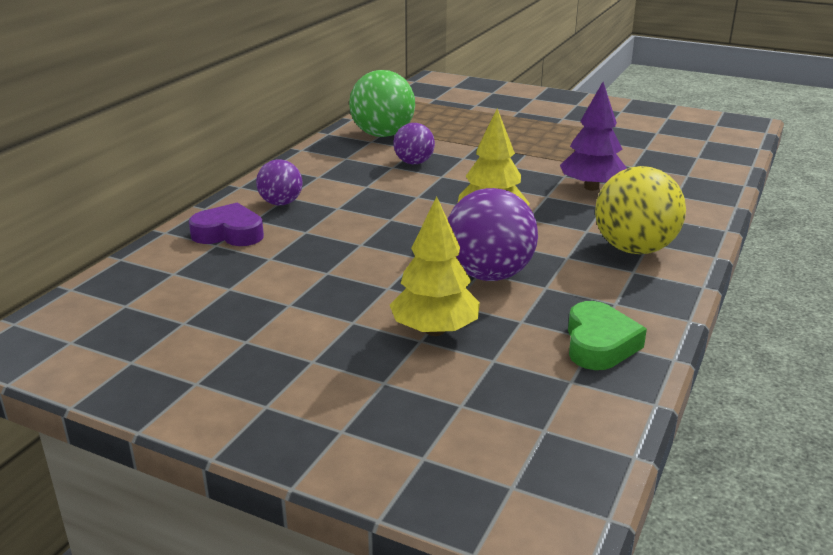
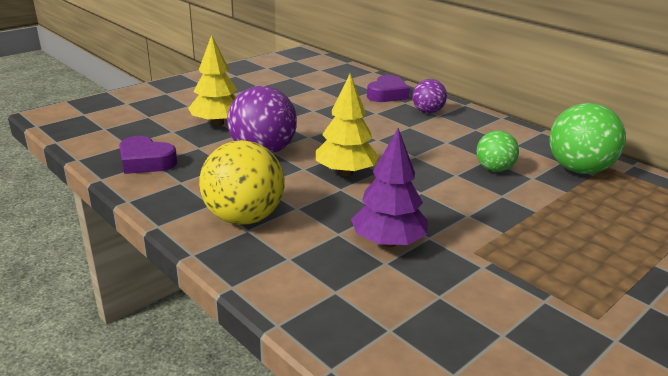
camera: 110 degrees right, 0 degrees up
purple ball [394,123,435,164] -> green ball [476,131,519,172]
green heart [568,301,647,370] -> purple heart [119,136,177,174]

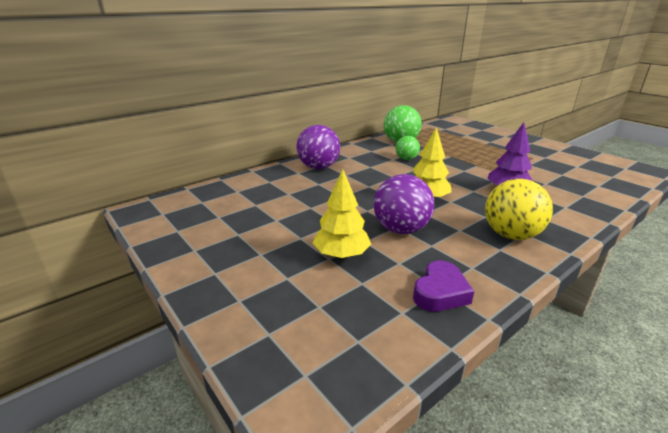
camera: 85 degrees left, 0 degrees up
purple heart [367,75,410,102] -> none
purple ball [412,79,447,113] -> purple ball [296,125,340,169], size x1.71

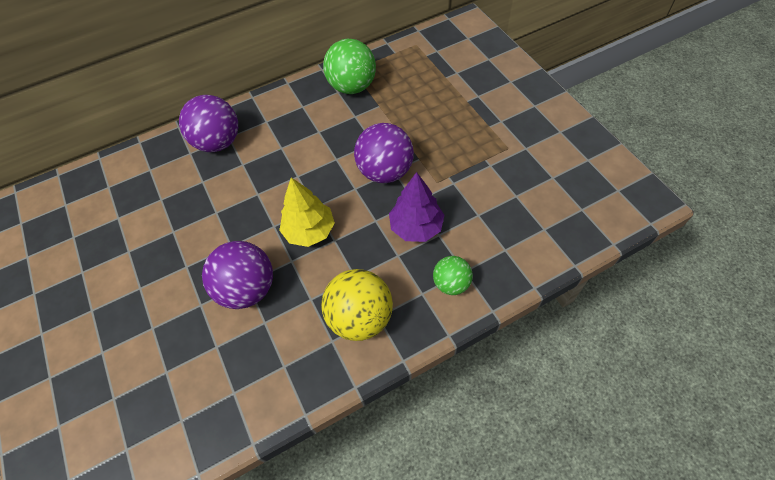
camera: 15 degrees right, 30 degrees up
yellow tree [313,169,371,259] -> none
green ball [396,136,420,160] -> green ball moved to [433,256,473,295]
purple heart [413,261,474,312] -> none
none -> purple ball [354,123,414,183]

